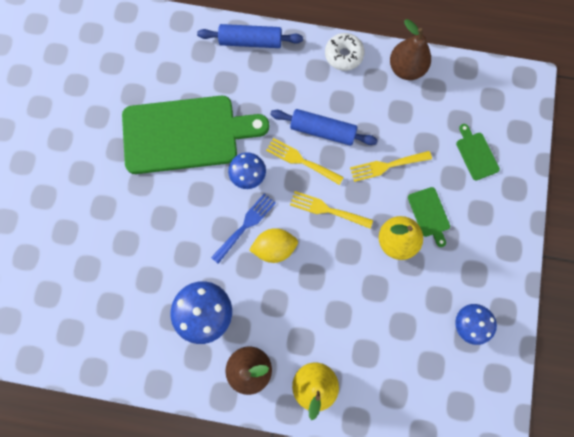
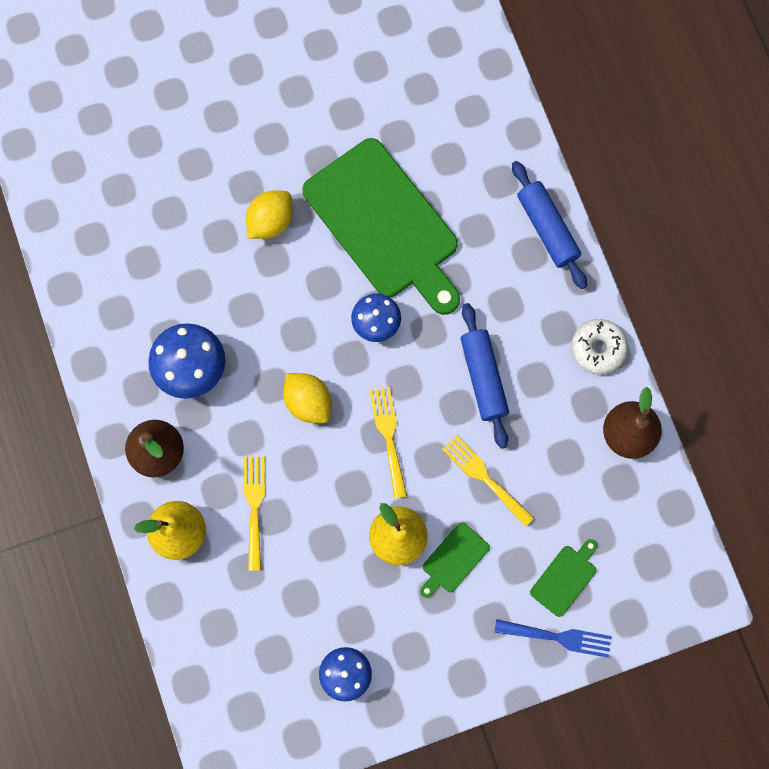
camera: 60 degrees right, 0 degrees up
blue fork [211,193,276,264] -> blue fork moved to [494,619,612,658]
yellow fork [266,138,344,185] -> yellow fork moved to [244,456,265,571]
none -> yellow lemon [246,190,293,239]

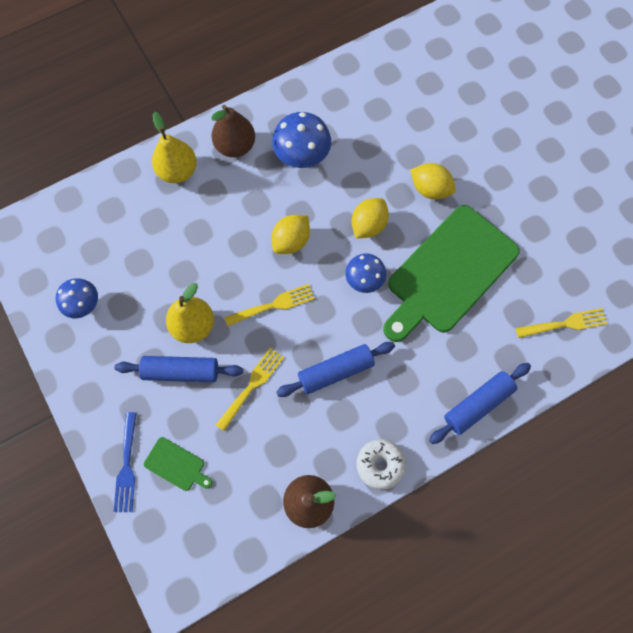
camera: 80 degrees right, 5 degrees down
yellow fork [244,456,265,571] -> yellow fork moved to [516,308,608,338]
green cutting board [420,522,490,598] -> blue rolling pin [115,356,243,382]
none -> yellow lemon [351,198,389,238]

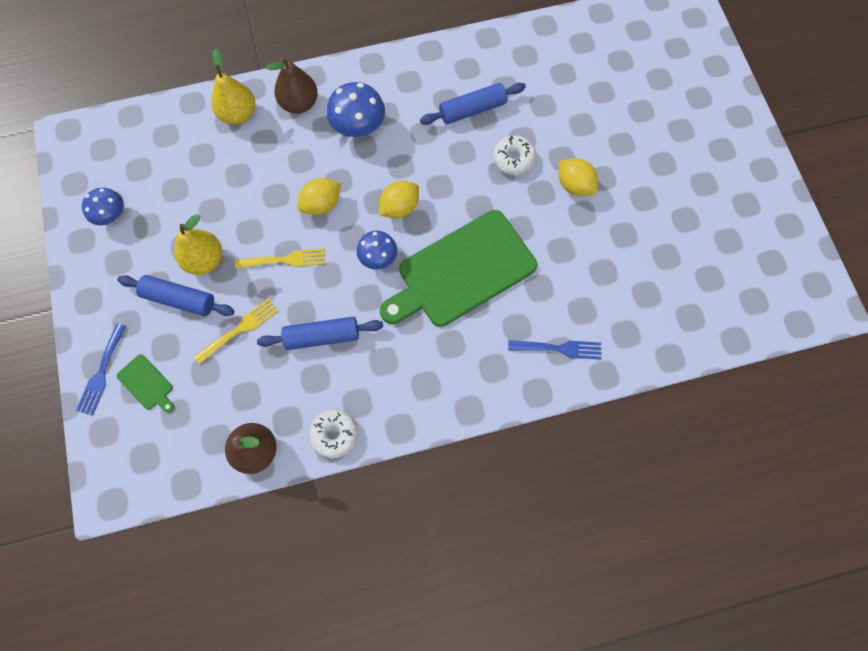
camera: 15 degrees right, 0 degrees up
yellow lemon [410,163,456,199] -> yellow lemon moved to [559,158,598,196]
blue rolling pin [429,363,531,444] -> blue rolling pin moved to [420,83,526,125]
yellow fork [516,308,608,338] -> blue fork [508,340,601,359]
none -> white donut [493,135,537,175]

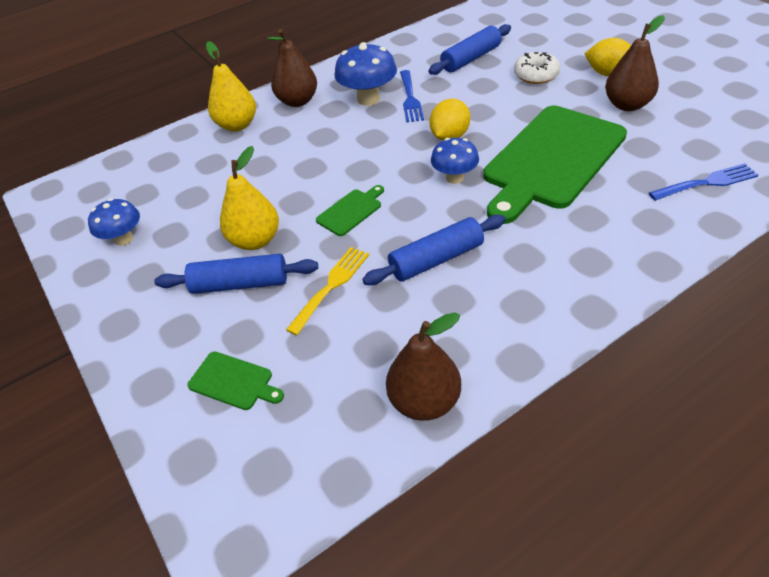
camera: 15 degrees left, 25 degrees down
blue fork [76,323,126,415] -> blue fork moved to [400,70,424,122]
yellow fork [235,248,326,269] -> green cutting board [316,185,384,236]
yellow lemon [297,178,341,215] -> none
white donut [309,409,358,458] -> none
none -> brown pear [605,15,665,111]

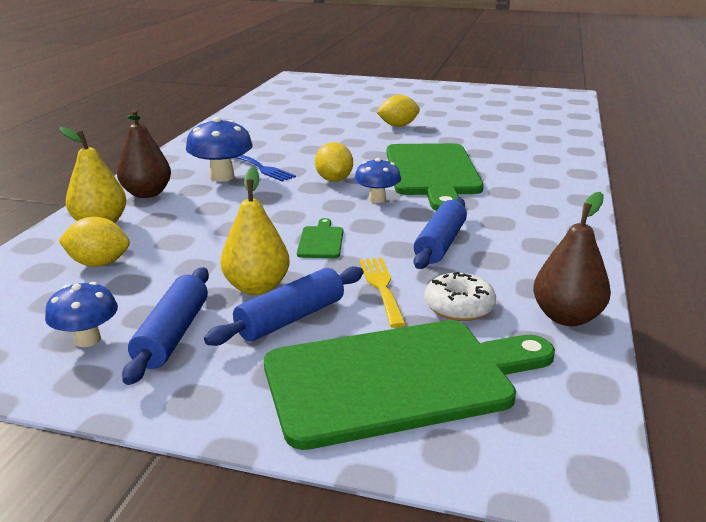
camera: 45 degrees left, 20 degrees down
green cutting board [187,351,284,410] -> green cutting board [264,320,555,450], size x2.49
blue rolling pin [428,24,511,75] -> blue rolling pin moved to [122,267,209,385]
white donut [514,52,560,84] -> white donut moved to [424,272,496,321]
brown pear [605,15,665,111] -> none
blue fork [649,163,759,201] -> none
none -> yellow lemon [58,217,130,267]

